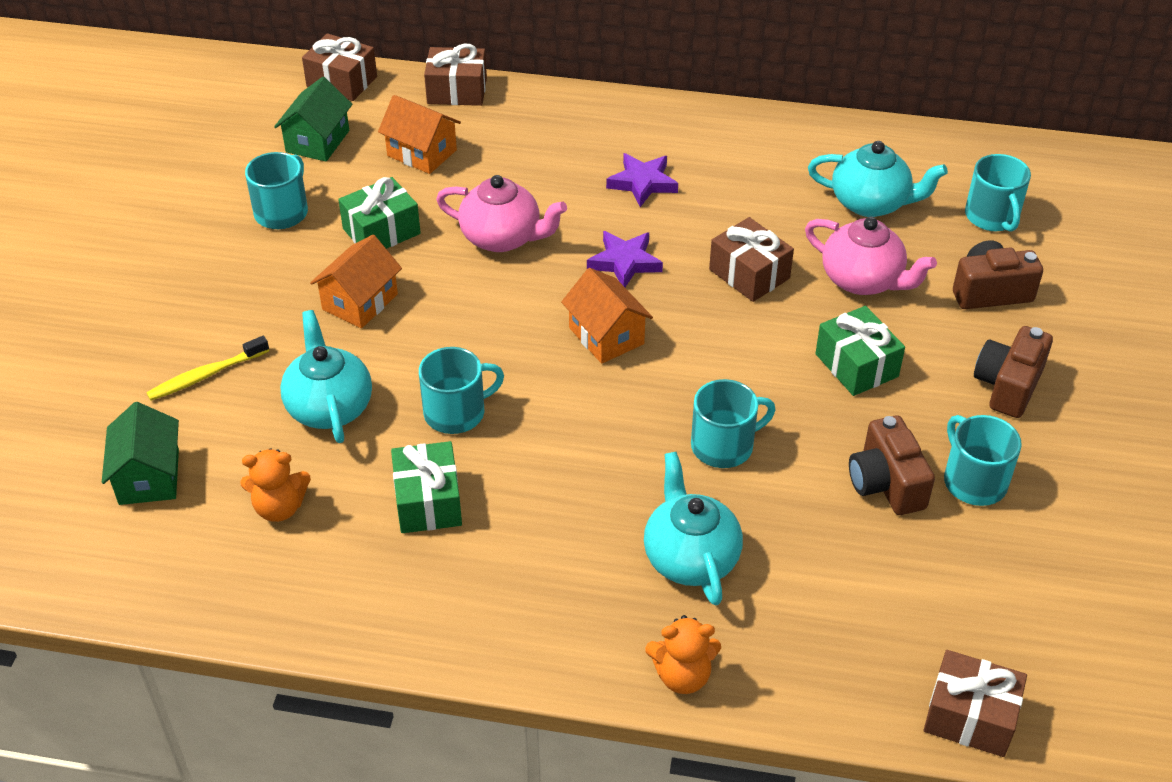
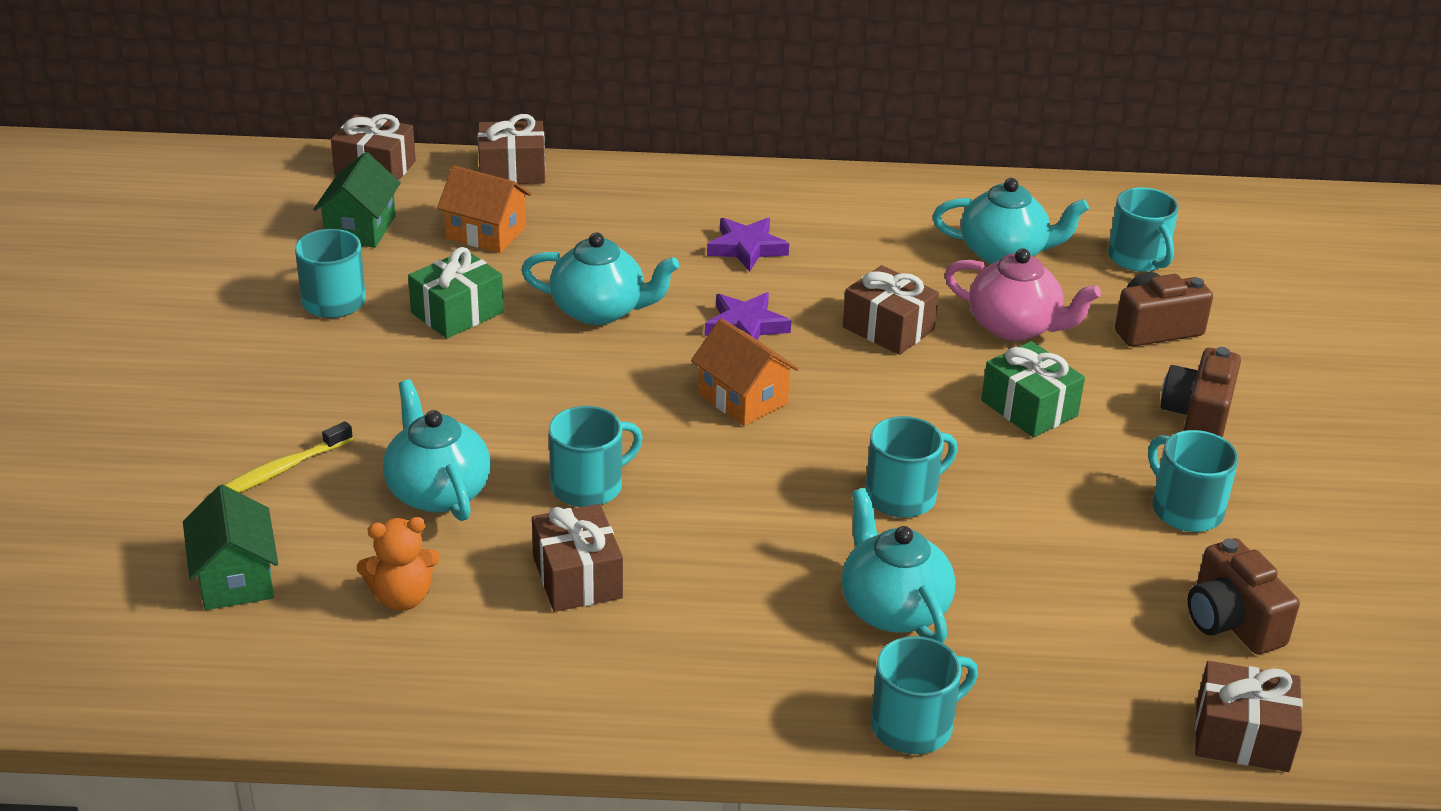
camera: 10 degrees left, 10 degrees down
orange house [310,235,402,328] -> none
green gift [391,441,462,533] -> brown gift [532,504,623,612]
pink teapot [436,175,567,252] -> turquoise teapot [521,232,679,325]
orange teddy bear [645,615,721,694] -> turquoise mug [871,636,978,754]
brown camera [849,415,935,515] -> brown camera moved to [1188,538,1300,654]

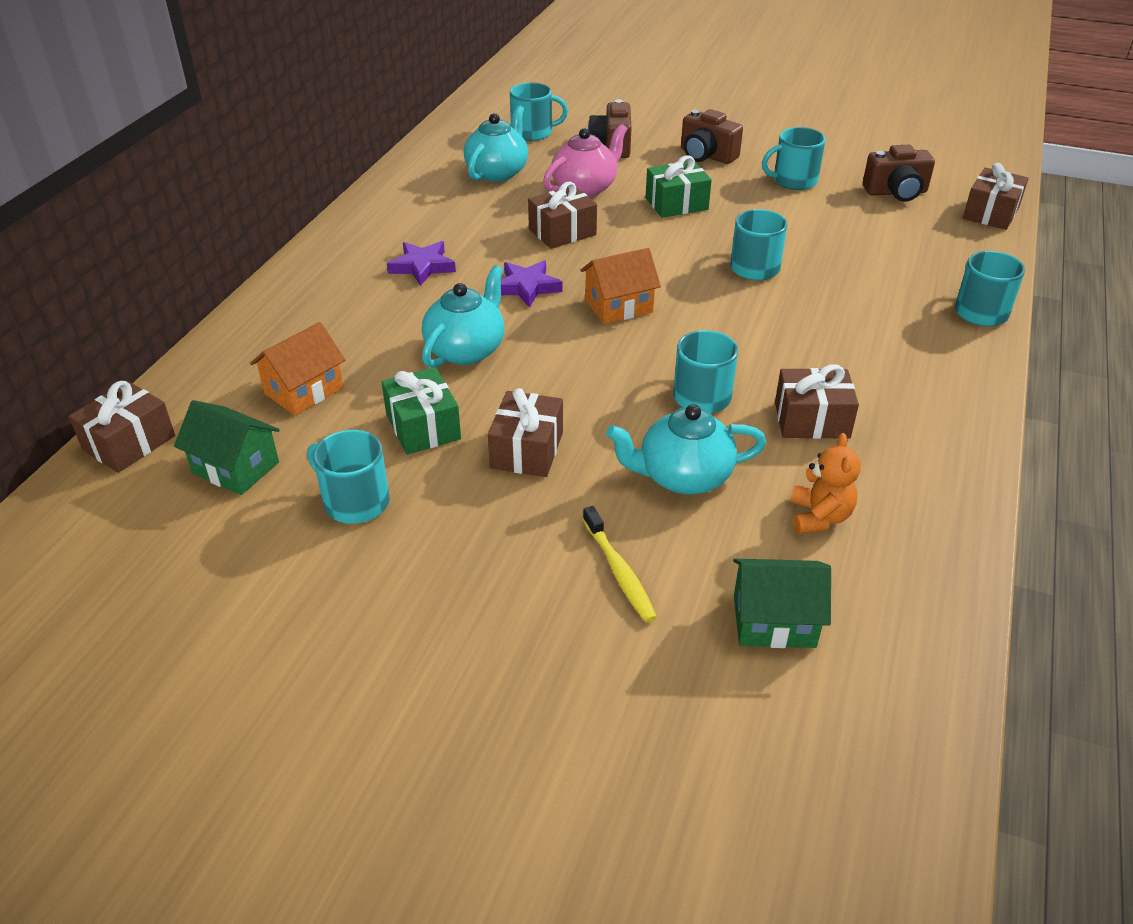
camera: 70 degrees left, 5 degrees up
brown gift [478,114,545,184] -> brown gift moved to [488,388,563,477]
turquoise teapot [841,488,956,643] -> none

